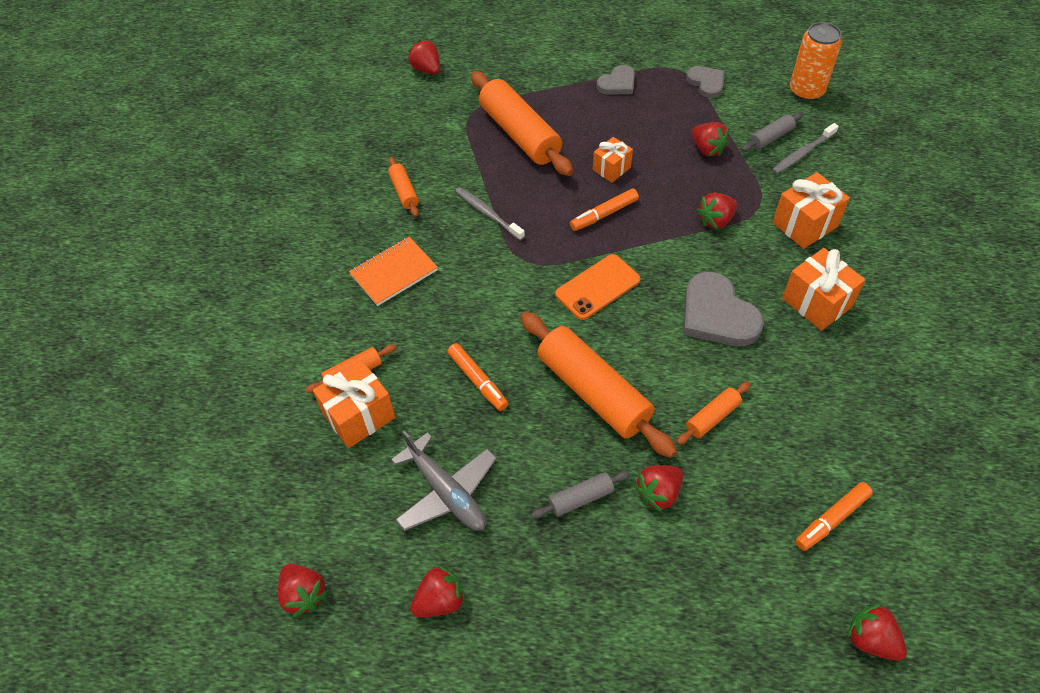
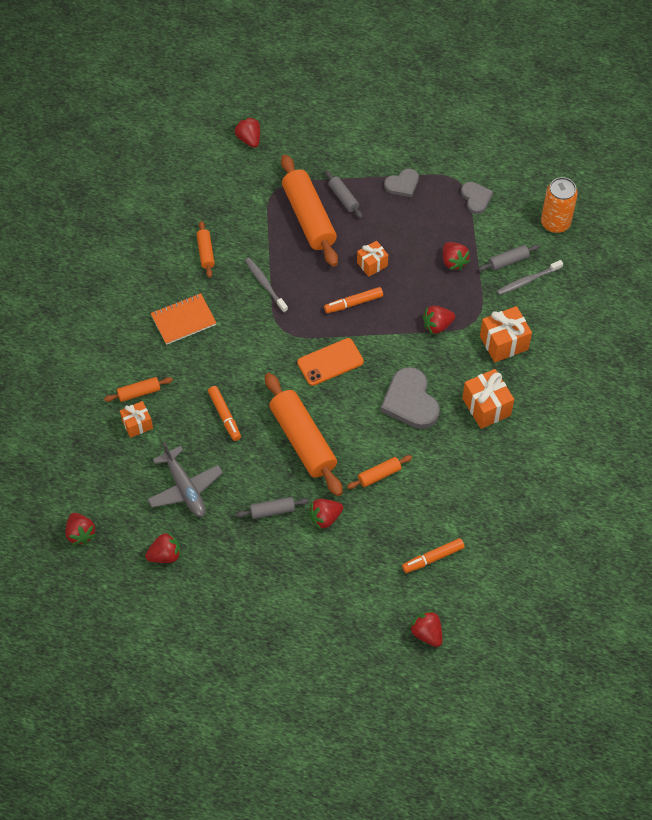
camera: 10 degrees right, 5 degrees up
orange gift [313,360,396,448] -> orange gift [120,401,153,438], size x0.63
none -> grey rolling pin [325,171,363,218]

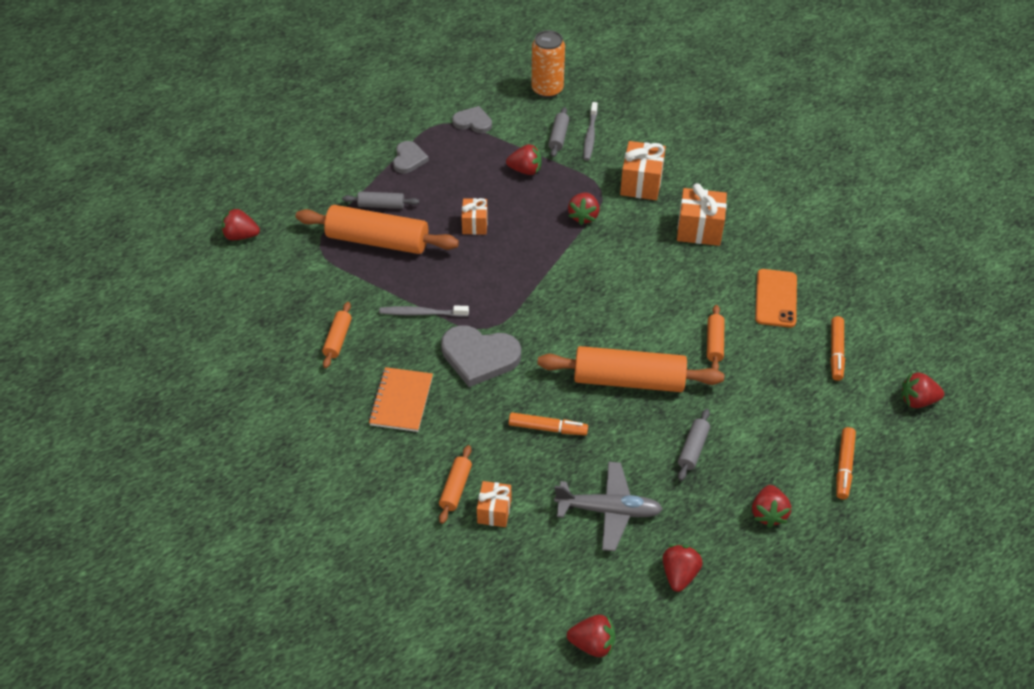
camera: 55 degrees left, 10 degrees down
orange rolling pin [196,221,215,278] -> orange rolling pin turned 75 degrees clockwise [322,302,352,368]
orange phone [297,338,364,386] -> orange phone moved to [755,269,797,328]
red strawberry [308,499,343,530] -> red strawberry moved to [752,485,791,528]
orange marker [324,287,383,313] -> orange marker moved to [836,427,856,499]
grey heart [380,367,440,429] -> grey heart moved to [441,325,521,387]

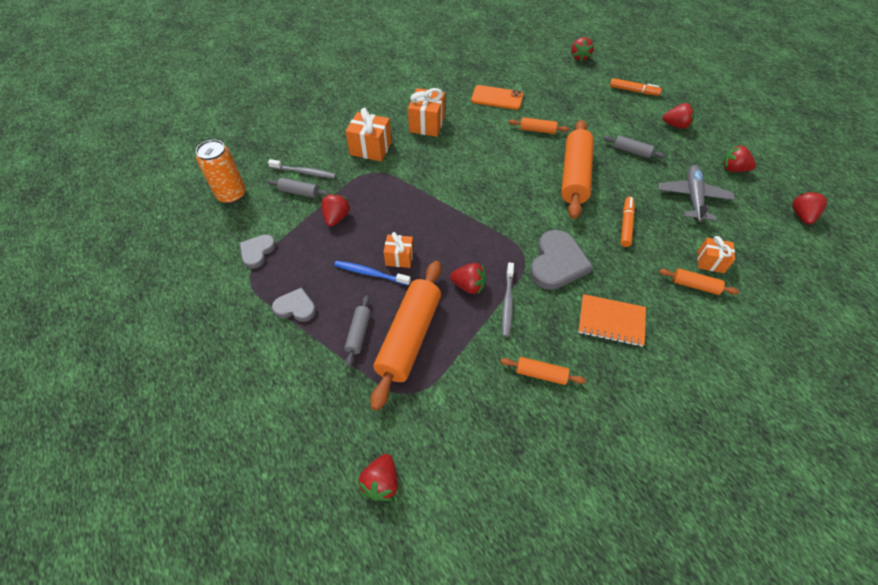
camera: 85 degrees left, 5 degrees up
red strawberry [568,193,600,225] -> red strawberry moved to [450,263,486,294]
orange marker [830,316,845,381] -> none
none -> blue toothbrush [334,261,411,286]

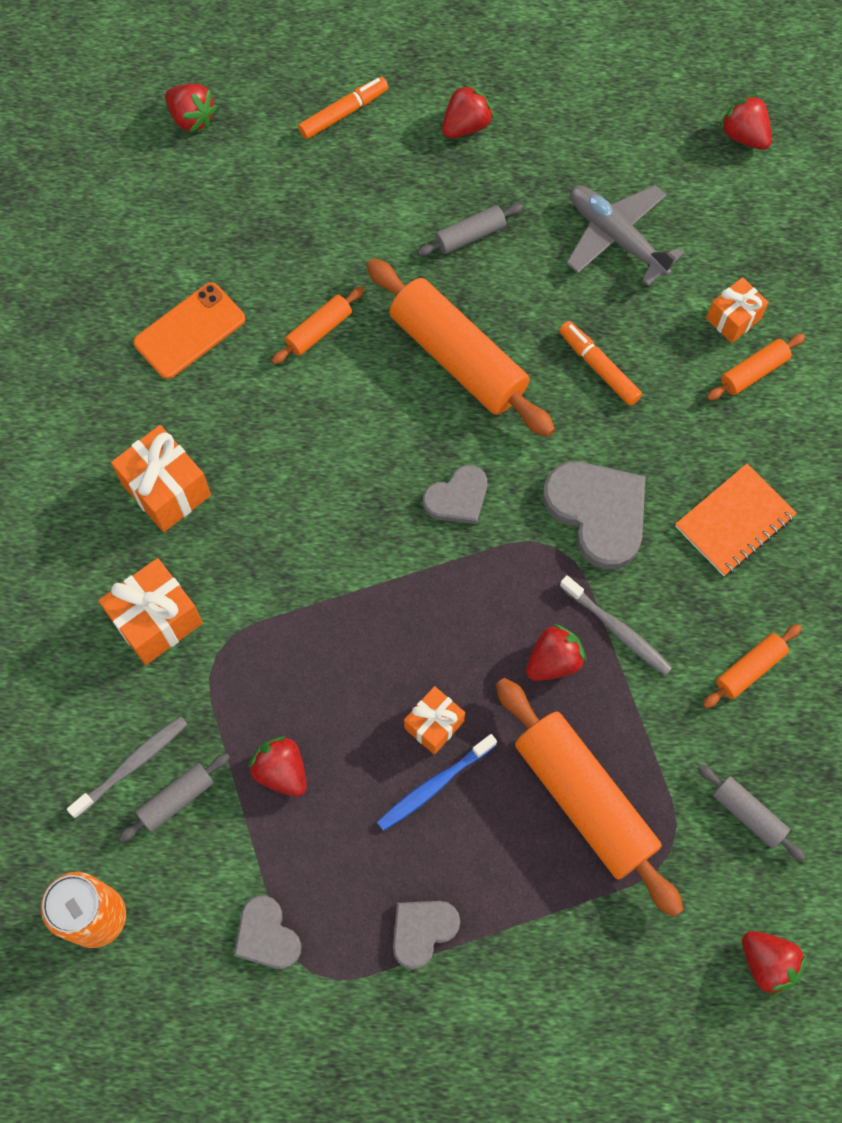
camera: 55 degrees left, 15 degrees up
grey rolling pin [344,295,371,367] -> grey rolling pin moved to [698,764,806,861]
red strawberry [722,145,756,172] -> none
none -> grey heart [423,465,487,524]

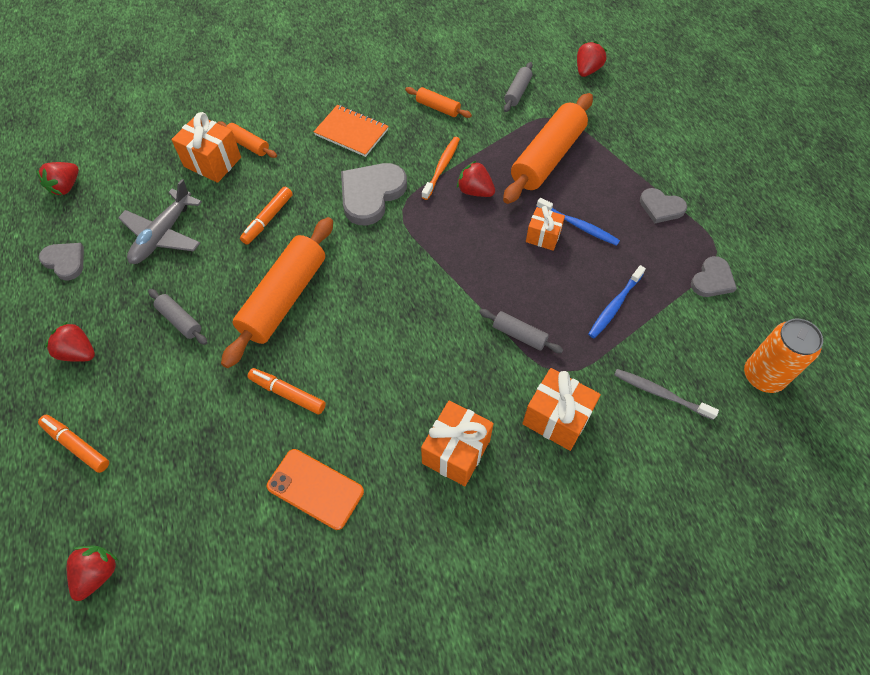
camera: 110 degrees left, 10 degrees down
grey rolling pin [119,753,230,842] -> grey rolling pin moved to [479,309,563,353]
red strawberry [248,736,307,797] -> blue toothbrush [588,265,646,338]
orange rolling pin [272,286,364,364] -> orange marker [247,368,326,415]
grey heart [423,465,487,524] -> grey heart moved to [39,243,84,280]
grey toothbrush [560,575,673,676] -> orange toothbrush [422,137,460,200]
orange gift [706,277,769,343] -> orange gift [171,112,241,183], size x1.58

